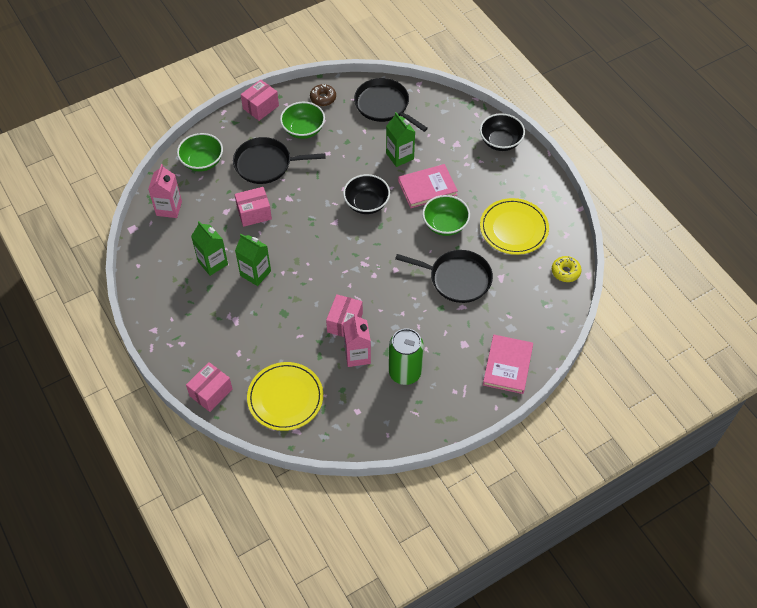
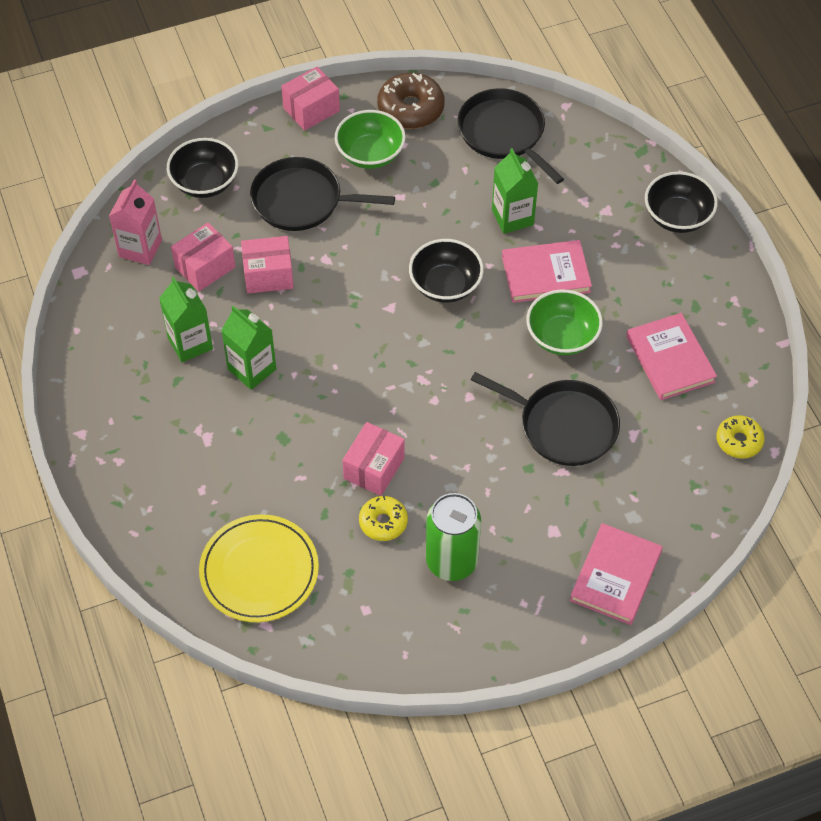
camera: 10 degrees right, 0 degrees up
green bowl [177,133,223,171] -> black bowl [167,138,238,198]
pink box [186,362,232,412] -> pink box moved to [171,223,236,291]
brown donut [310,84,336,106] -> brown donut [377,73,445,129], size x1.60
pink carton [343,313,371,367] -> yellow donut [359,496,408,541]
yellow plate [480,198,549,255] -> pink book [626,313,717,400]

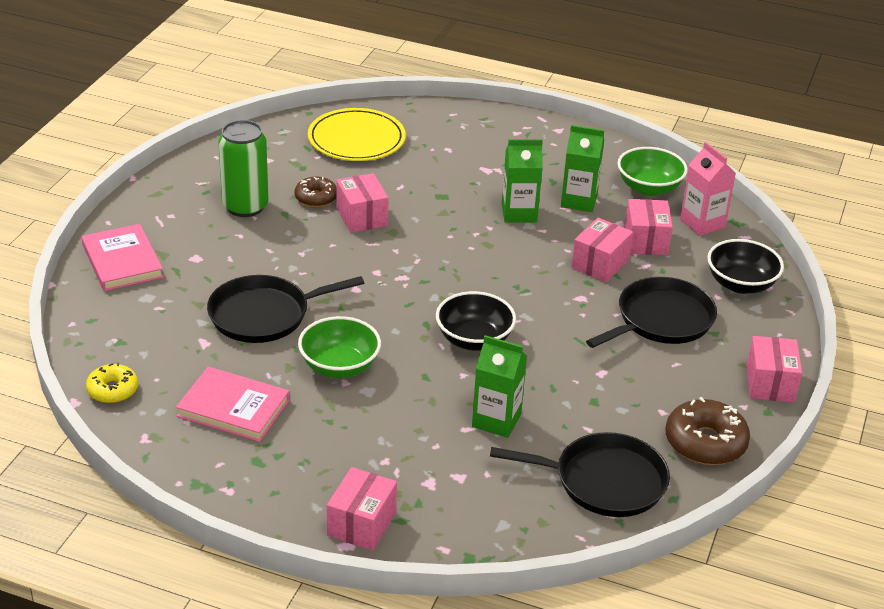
camera: 130 degrees right, 20 degrees down
green bowl [335,110,406,169] -> green bowl moved to [617,147,688,196]
yellow donut [359,496,408,541] -> brown donut [294,176,337,207]
pink book [502,240,592,303] -> none
black bowl [645,171,718,233] -> pink box [327,467,397,551]

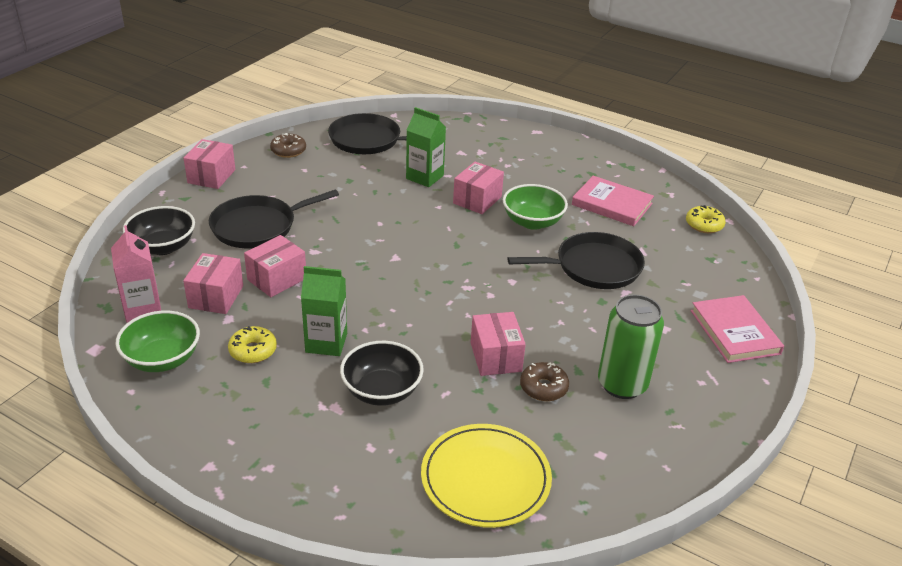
camera: 170 degrees left, 0 degrees up
pink box [327,467,397,551] -> pink box moved to [453,162,504,214]
black bowl [436,291,516,351] -> black bowl moved to [340,341,424,406]
green carton [561,125,604,212] -> yellow donut [228,326,277,363]
brown donut [665,397,750,465] -> brown donut [270,133,306,158], size x0.62

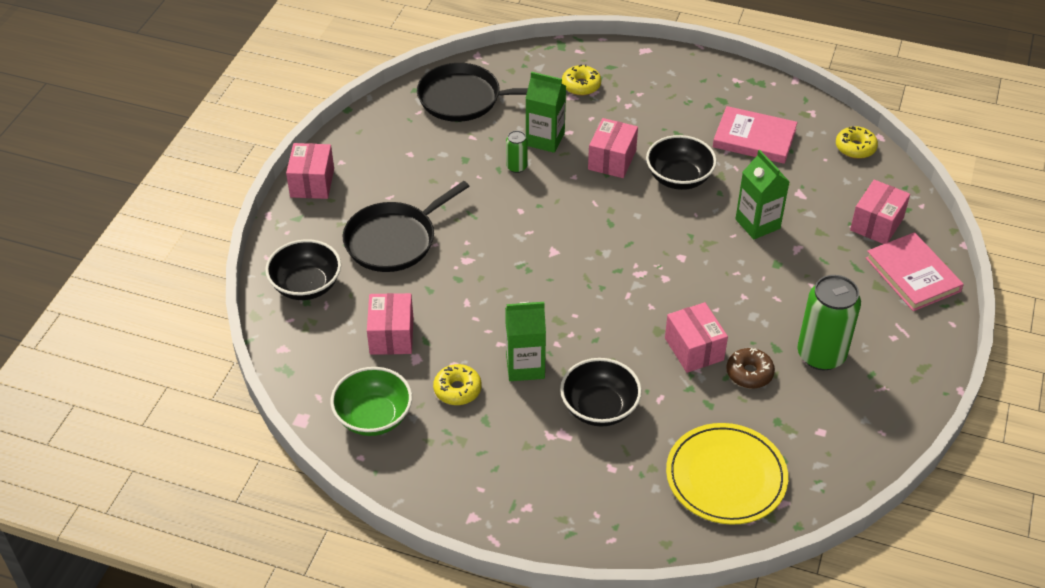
camera: 10 degrees left, 10 degrees up
pink carton [111,225,161,323] -> none
pink box [244,235,306,297] -> pink box moved to [850,180,910,244]
brown donut [270,133,306,158] -> none
green bowl [503,184,568,230] -> black bowl [646,135,717,190]
black pan [507,232,645,289] -> green carton [735,150,790,239]
none -> green can [506,130,528,173]
none -> yellow donut [562,64,601,96]

